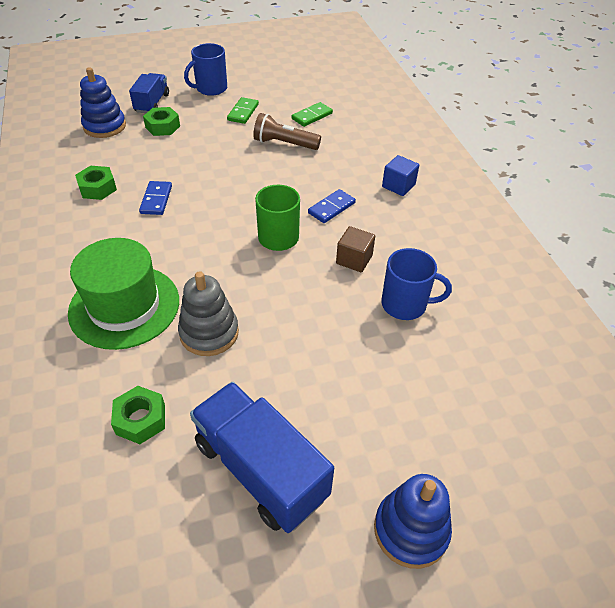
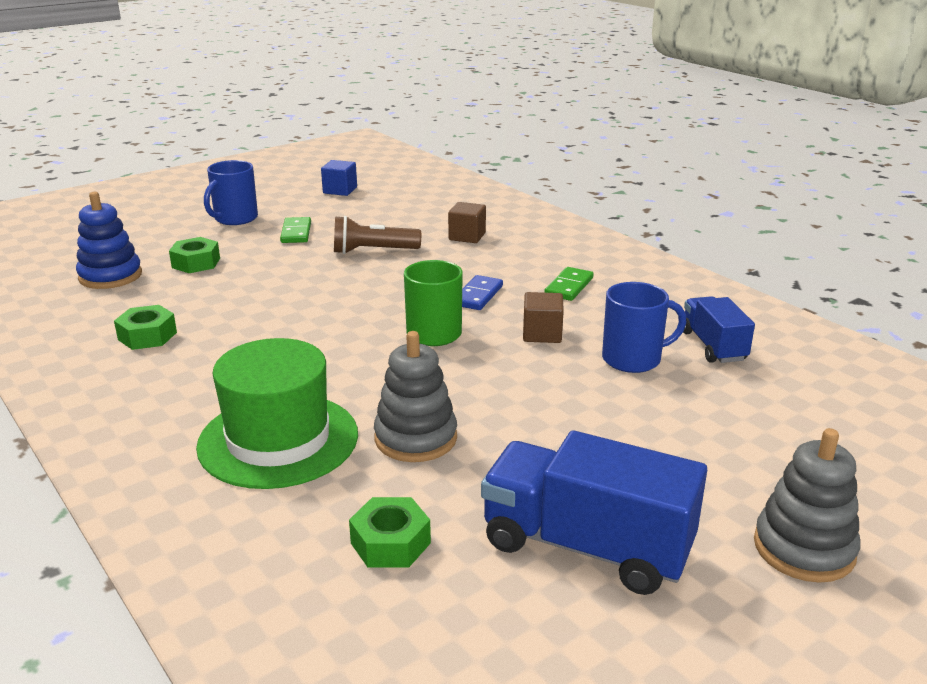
camera: 20 degrees left, 20 degrees down
blue truck [129,73,169,113] -> blue truck moved to [683,296,755,363]
blue domino [139,181,172,215] -> none
green domino [292,102,333,127] -> green domino moved to [544,267,594,301]
blue stacking toy [374,474,452,569] -> grey stacking toy [754,428,860,583]
blue cube [382,155,419,196] -> blue cube moved to [321,160,357,196]
none -> brown cube [448,202,486,243]

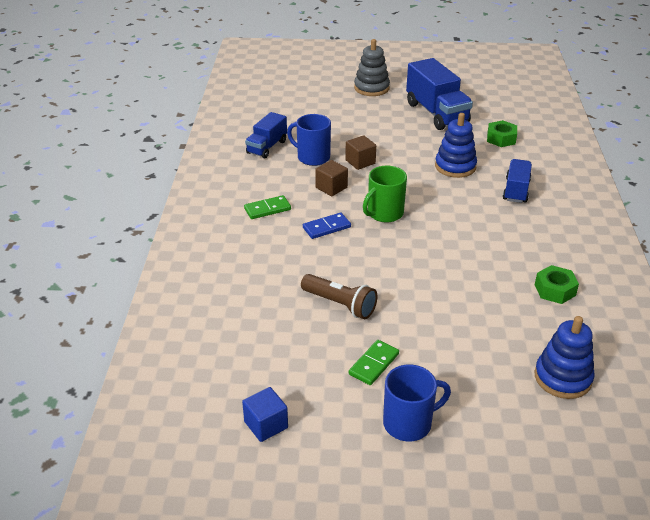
camera: 140 degrees left, 10 degrees up
green nut [169,237,220,273] -> none
green hat [196,338,358,489] -> blue truck [503,159,532,203]
grey stacking toy [374,331,457,462] -> blue stacking toy [435,113,477,178]
brown cube [448,202,486,243] -> brown cube moved to [345,135,376,170]

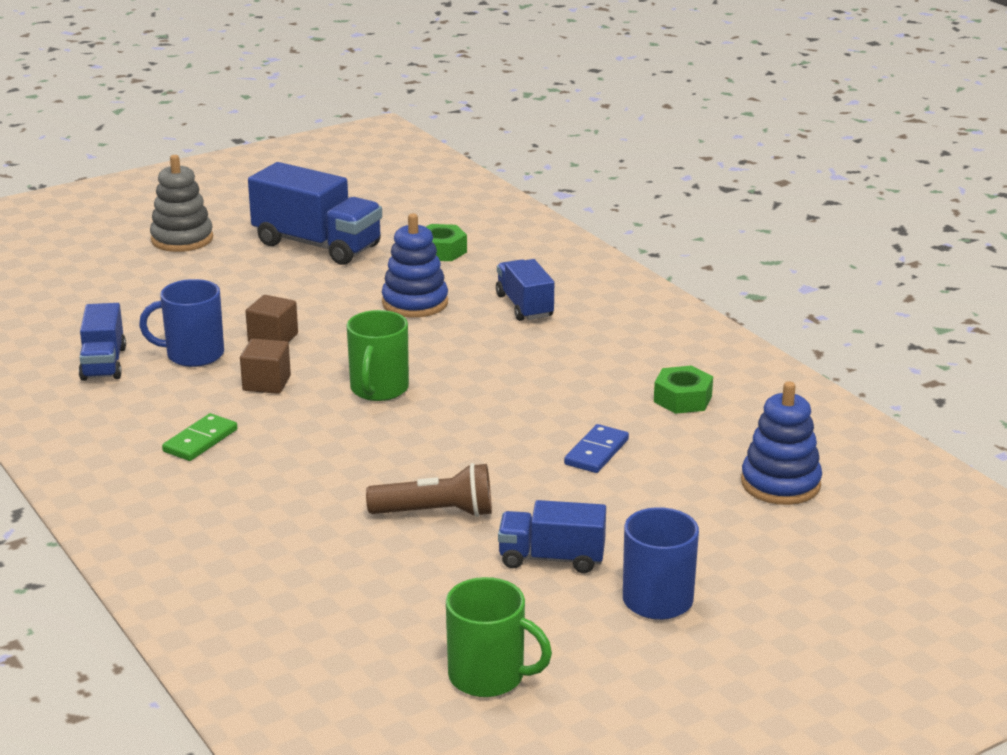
camera: 35 degrees left, 10 degrees down
blue cube [242,387,288,442] -> green mug [446,577,552,697]
blue domino [303,213,351,239] -> blue domino moved to [564,424,629,473]
green domino [349,340,399,385] -> blue truck [498,500,606,573]

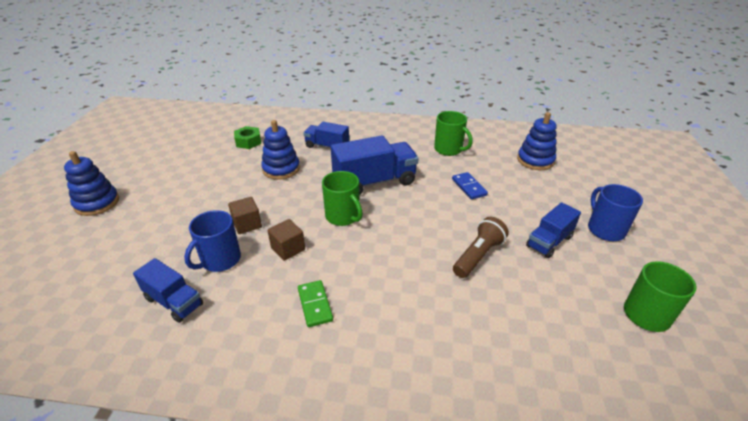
camera: 50 degrees left, 10 degrees up
grey stacking toy [150,155,213,252] -> blue stacking toy [64,151,119,216]
blue truck [248,162,382,265] -> blue truck moved to [331,136,419,195]
green nut [654,366,713,414] -> green mug [434,111,473,156]

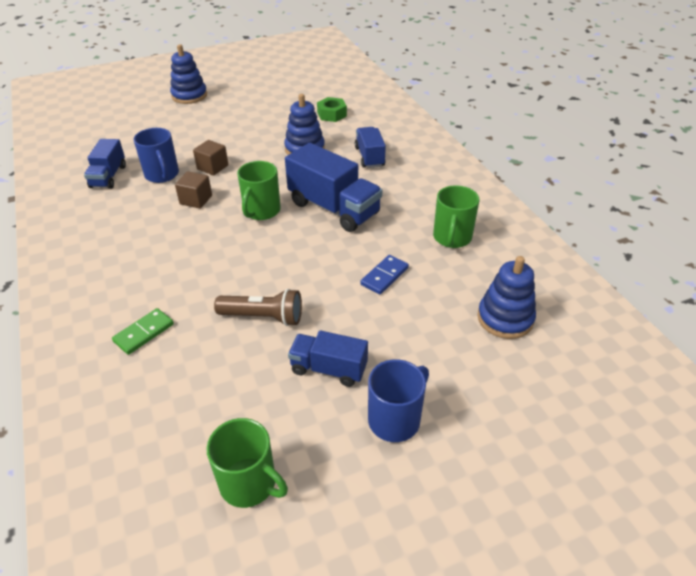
camera: 60 degrees right, 5 degrees up
blue mug [184,210,241,272] -> blue mug turned 120 degrees counterclockwise [133,128,179,183]
green domino [298,280,333,327] -> green domino moved to [112,308,174,355]

